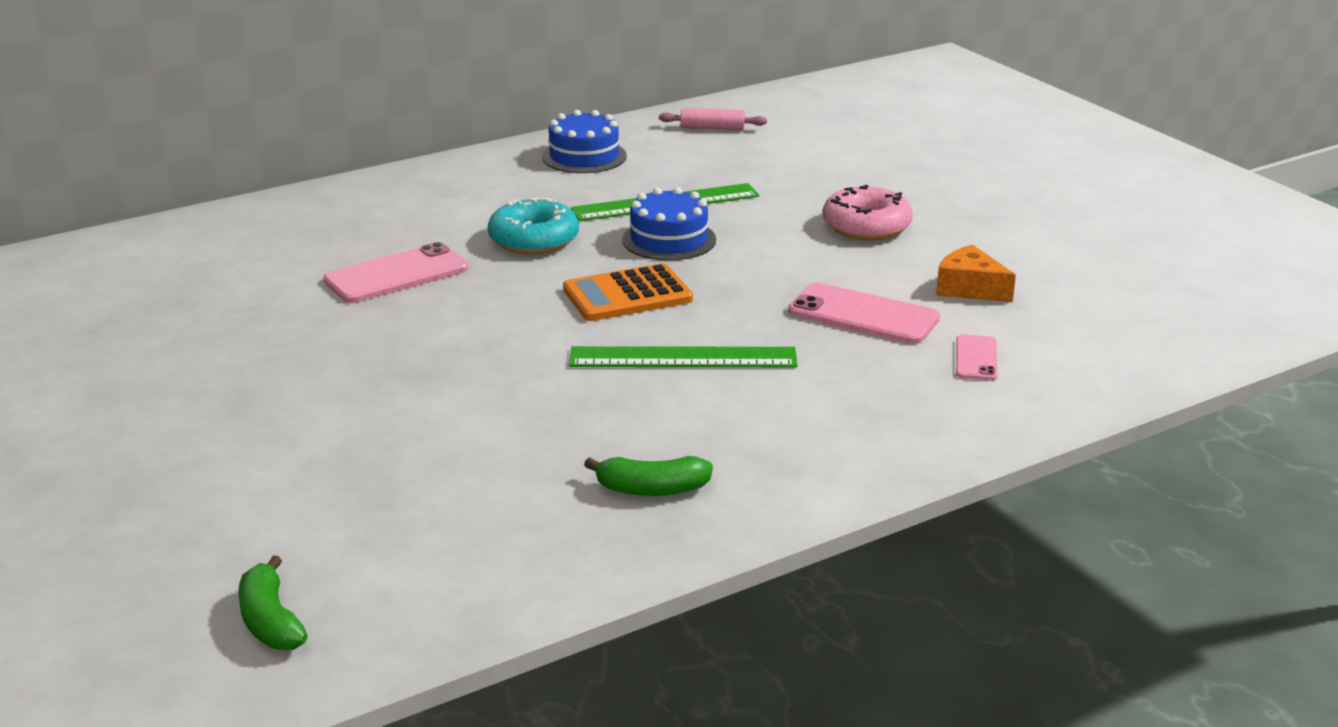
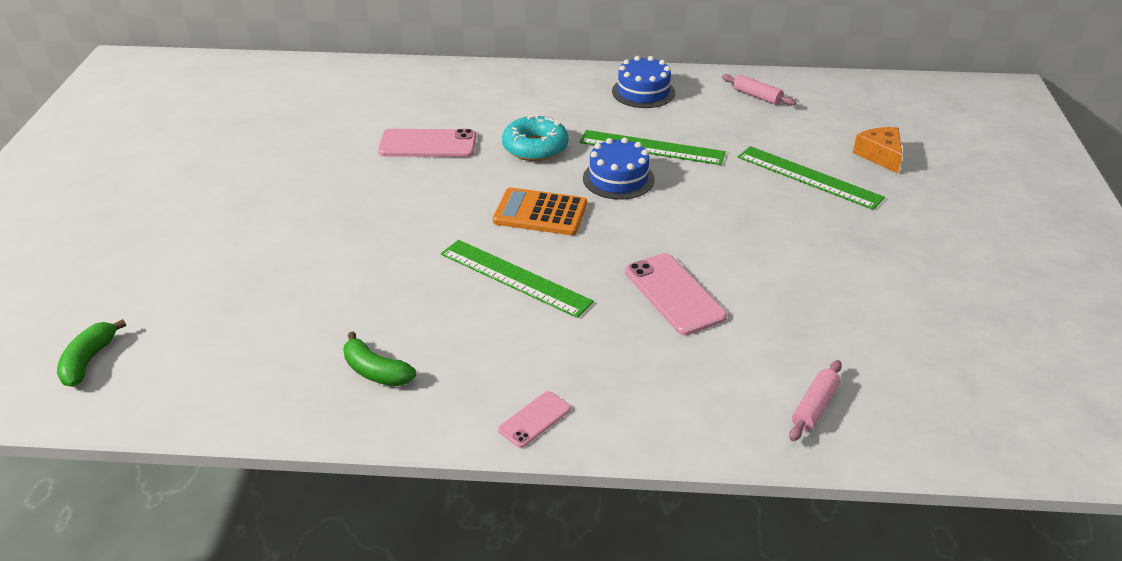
camera: 35 degrees right, 10 degrees up
pink donut [823,185,913,240] -> none
orange cheese [936,245,1016,302] -> orange cheese moved to [853,127,903,174]
pink phone [956,335,998,380] -> pink phone moved to [498,391,571,448]
none -> green ruler [738,146,885,210]
none -> pink rolling pin [789,360,842,441]

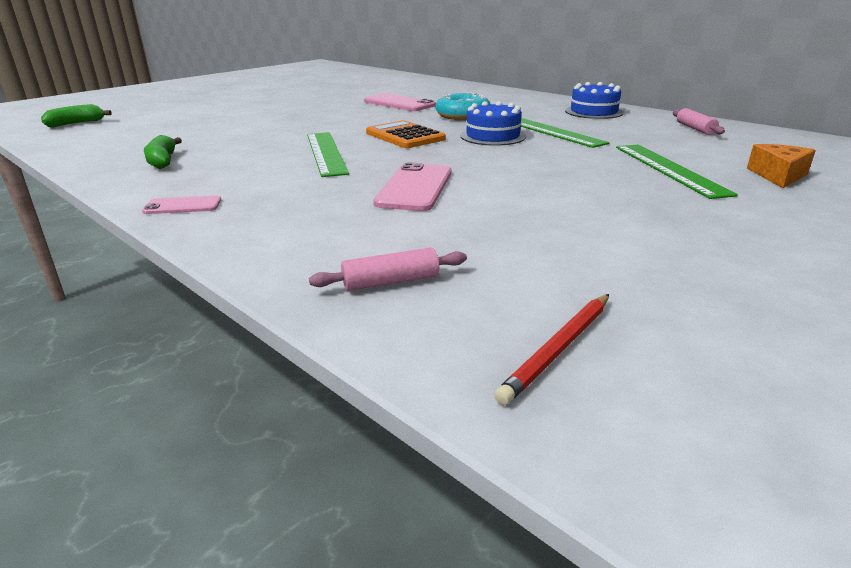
camera: 40 degrees right, 10 degrees down
none -> red pencil [494,294,609,405]

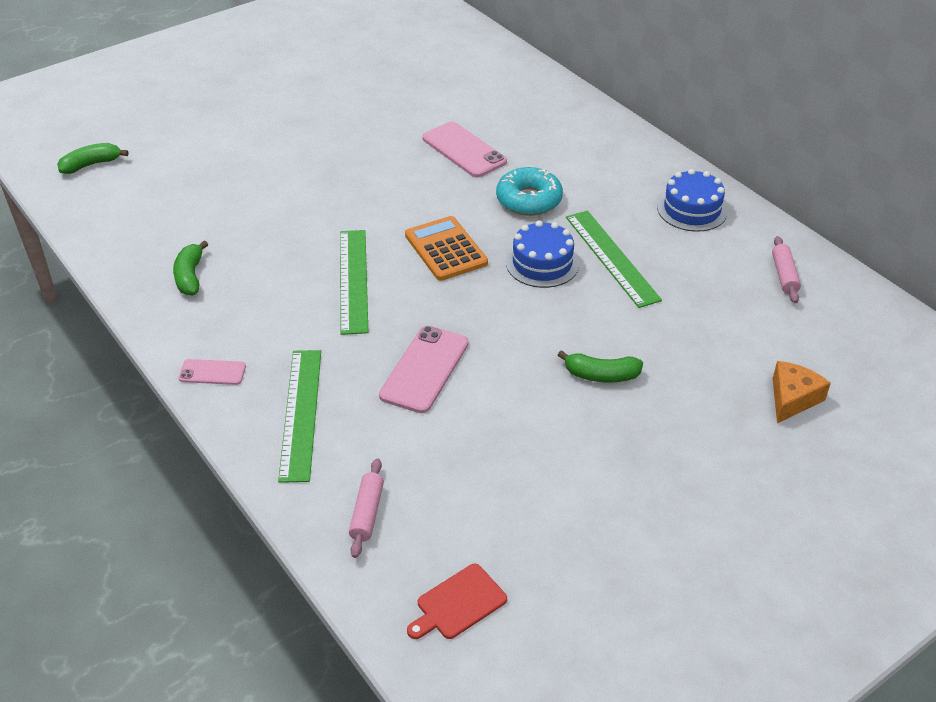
camera: 10 degrees right, 15 degrees up
pink rolling pin [309,248,467,291] -> pink rolling pin turned 75 degrees counterclockwise [349,458,384,558]
red pencil [494,294,609,405] -> red cutting board [407,564,507,639]
green ruler [616,145,738,199] -> green ruler moved to [278,350,321,483]
none -> green banana [558,350,643,382]

